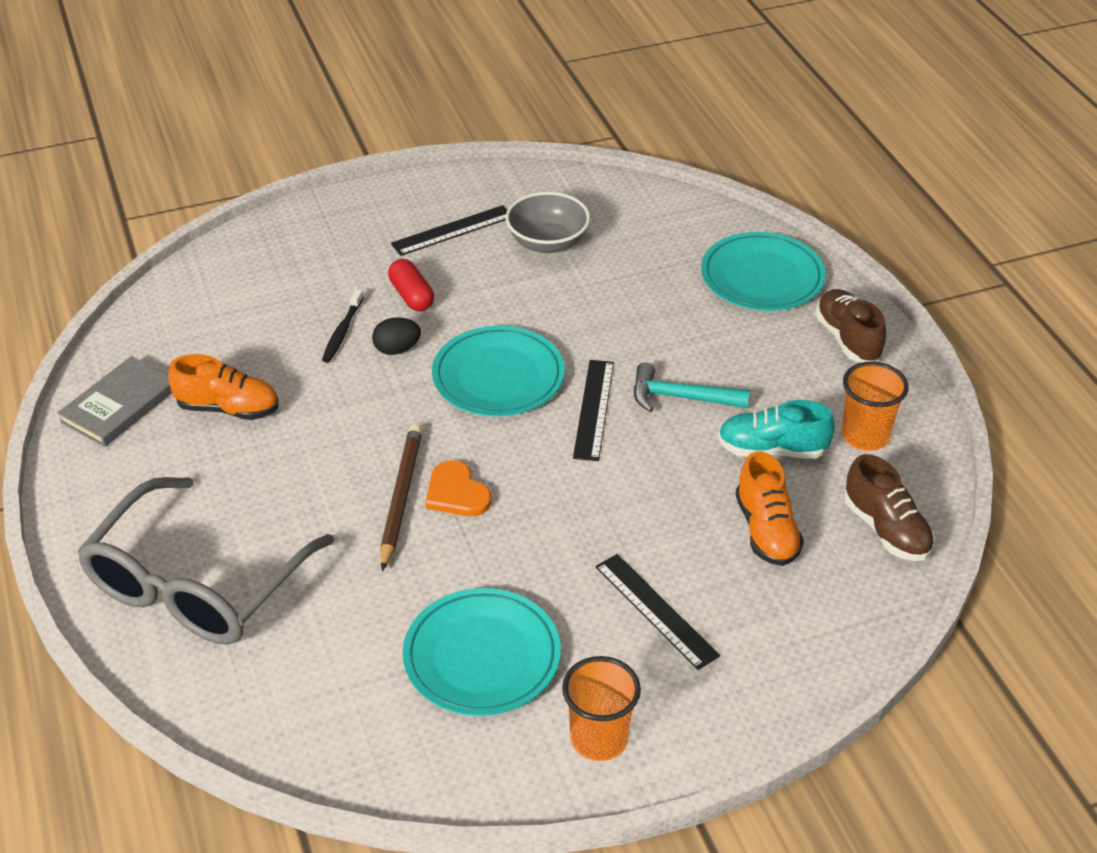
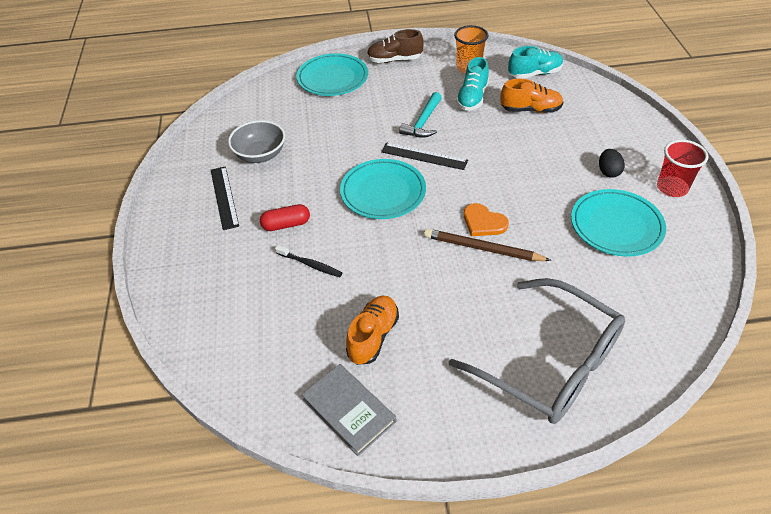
camera: 75 degrees left, 5 degrees up
black egg [372,317,421,355] -> black egg moved to [599,149,625,178]
orange heart [426,460,491,516] -> orange heart turned 60 degrees clockwise [464,203,509,236]
orange cup [562,656,641,761] -> red cup [657,140,708,197]
black ruler [595,554,720,670] -> none
brown shoe [845,454,935,561] -> turquoise shoe [508,46,563,79]

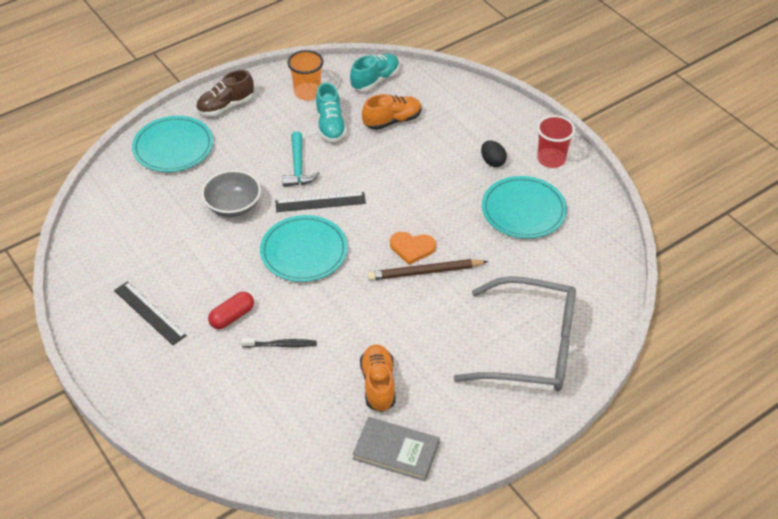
camera: 30 degrees left, 0 degrees up
grey bowl [228,120,285,163] -> grey bowl moved to [201,170,261,217]

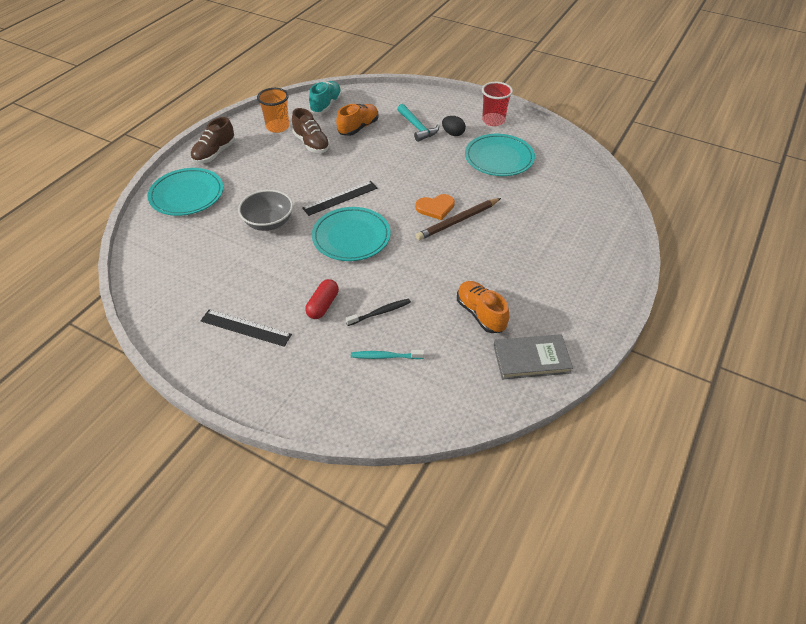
camera: 25 degrees left, 0 degrees up
turquoise hammer [282,131,320,187] -> turquoise hammer moved to [397,104,439,142]
turquoise shoe [316,82,347,142] -> brown shoe [292,108,330,153]
grey glasses [454,276,576,391] -> none
none -> turquoise toothbrush [351,350,424,359]

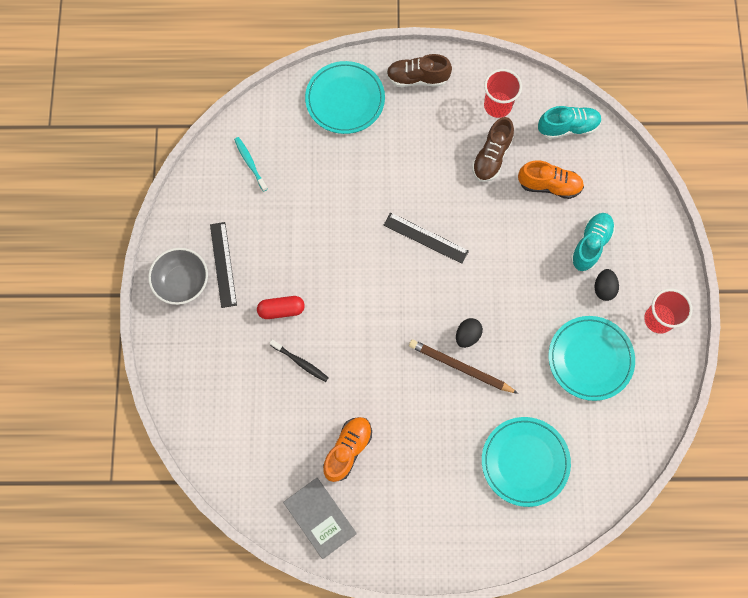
camera: 60 degrees right, 25 degrees up
grey bowl [238,190,293,231] -> grey bowl moved to [148,248,208,305]
orange cup [257,88,289,133] -> red cup [484,69,522,118]
turquoise plate [312,207,391,261] -> turquoise plate moved to [482,417,571,507]
turquoise toothbrush [351,350,424,359] -> turquoise toothbrush moved to [234,137,268,192]
turquoise hammer [397,104,439,142] -> turquoise shoe [571,213,615,271]
orange heart [415,194,455,220] -> black egg [456,318,483,348]

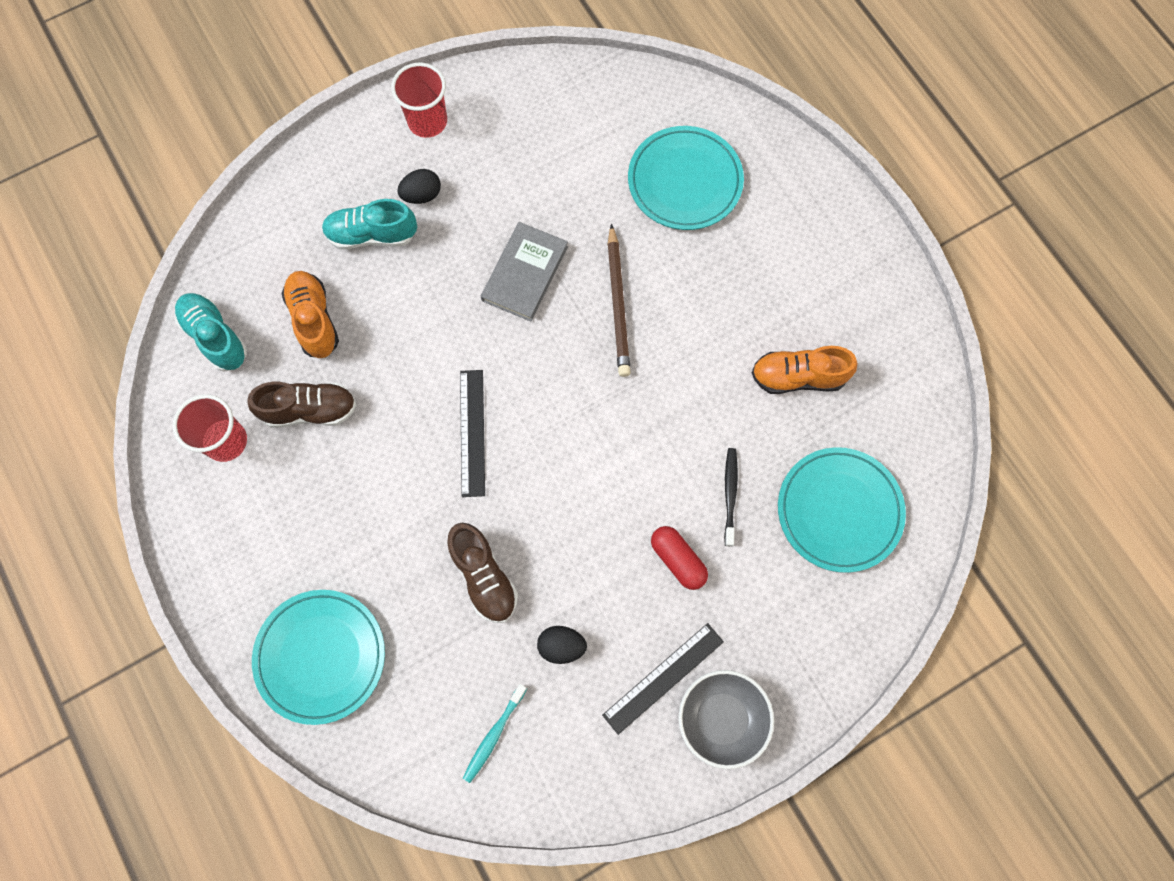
camera: 120 degrees left, 0 degrees up
grey book [283,478,357,559] -> grey book moved to [481,222,568,321]
brown shoe [386,54,452,87] -> brown shoe moved to [447,523,518,623]
black egg [456,318,483,348] -> black egg moved to [537,626,587,664]
turquoise plate [548,316,635,401] -> turquoise plate moved to [778,447,906,573]

